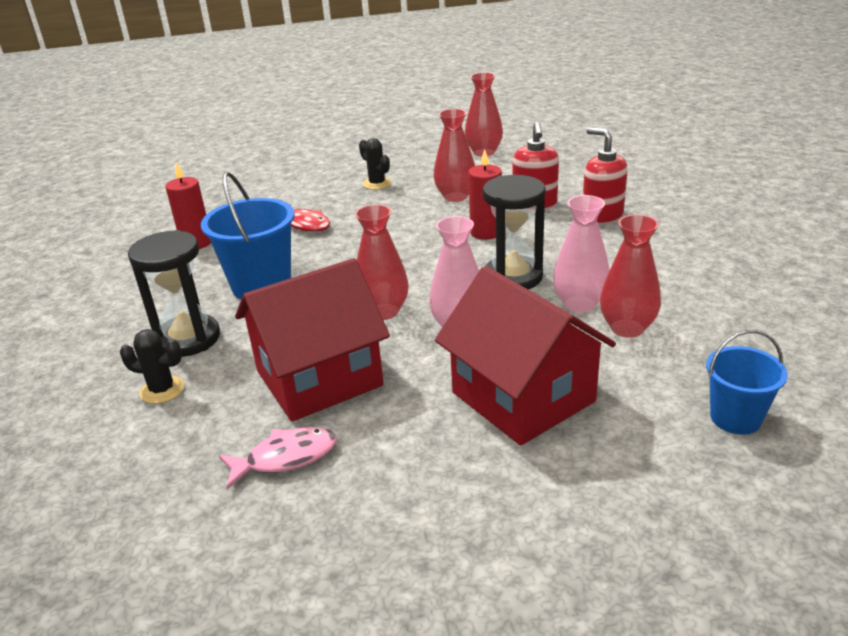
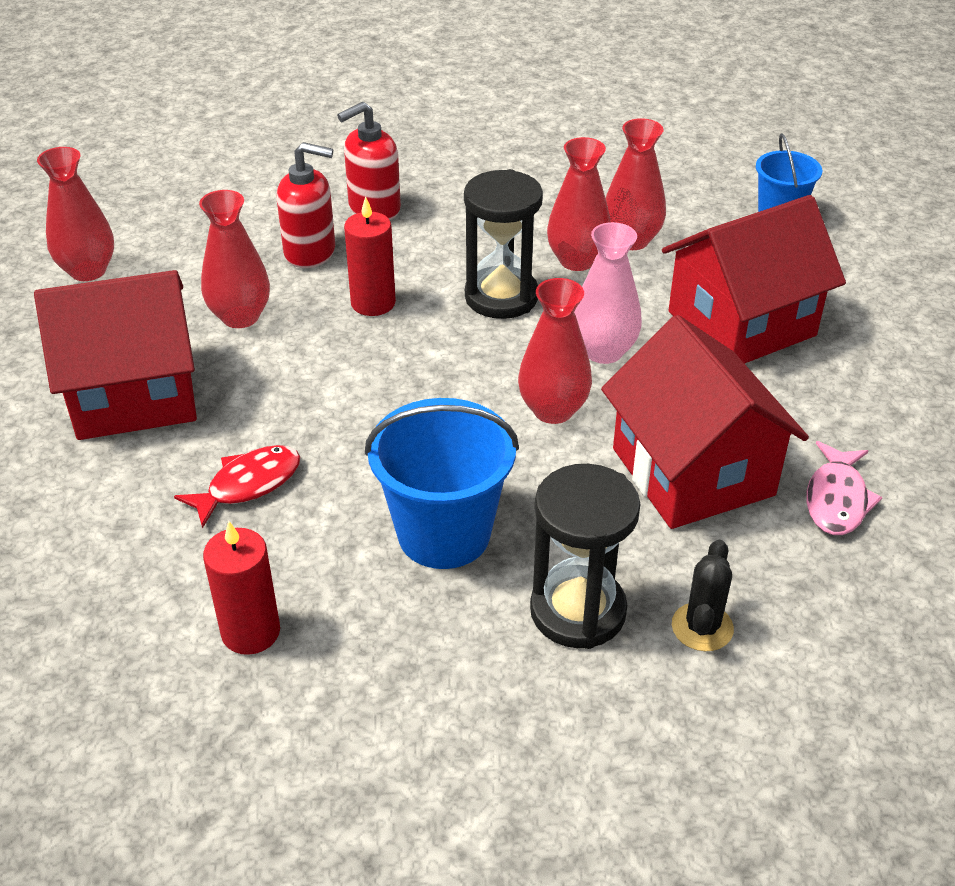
camera: 85 degrees left, 10 degrees up
pink fish [219,427,337,489] -> pink fish turned 150 degrees counterclockwise [806,441,883,535]
black cactus [359,138,392,190] -> red house [34,270,197,440]
pink vase [553,195,610,313] -> red vase [547,137,610,271]

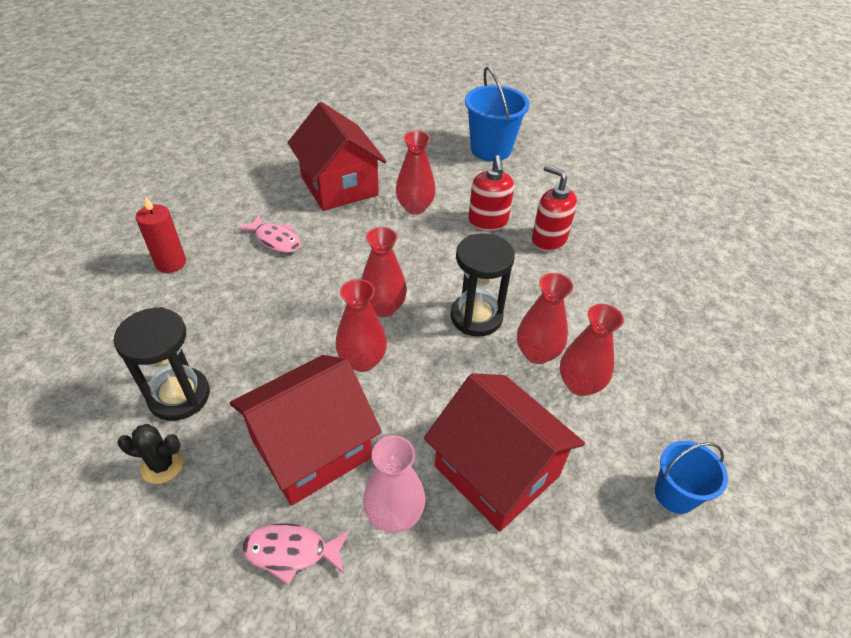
camera: 75 degrees right, 5 degrees up
red vase [37,147,114,281] -> red vase moved to [361,227,407,317]
red fish [174,445,300,529] -> pink fish [238,215,301,253]
red candle [344,196,396,316] -> none
blue bucket [365,398,519,569] -> blue bucket moved to [465,67,530,161]
pink vase [574,222,642,364] -> pink vase moved to [363,435,425,533]

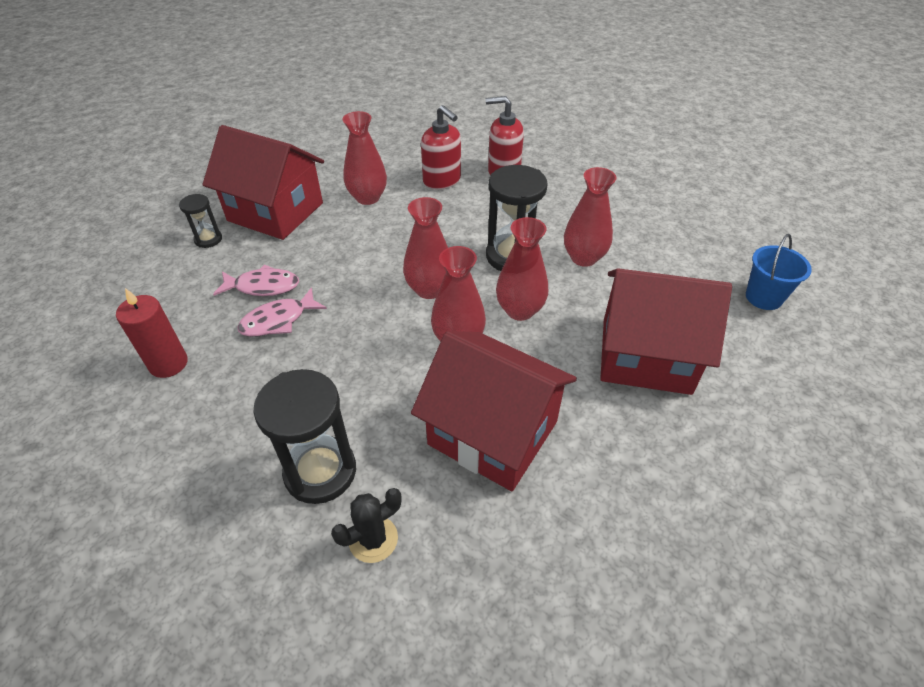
camera: 35 degrees left, 0 degrees up
red house [230,355,382,506] -> red house turned 75 degrees counterclockwise [411,331,577,491]
pink fish [242,523,350,585] -> pink fish moved to [238,288,327,337]
pink vase [363,435,425,533] -> none
blue bucket [465,67,530,161] -> none
red vase [560,304,624,396] -> red vase moved to [496,217,548,321]
none -> black hourglass [179,194,222,248]

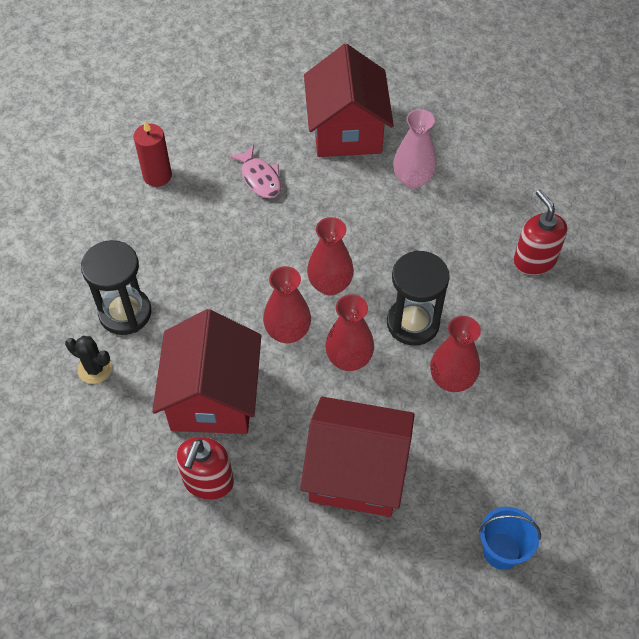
camera: 60 degrees right, 10 degrees up
black hourglass [179,194,222,248] -> none
pink fish [238,288,327,337] -> none
red vase [342,111,387,205] -> pink vase [393,109,437,189]
red soap dispenser [421,105,461,190] -> red soap dispenser moved to [176,437,234,500]
red house [600,268,732,395] -> red house turned 60 degrees counterclockwise [300,397,415,517]

